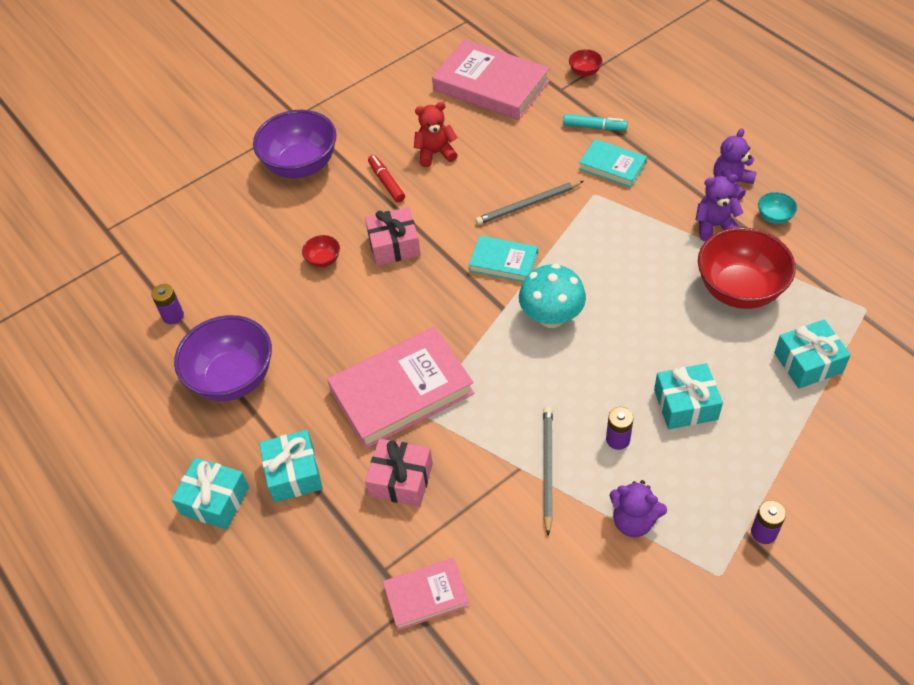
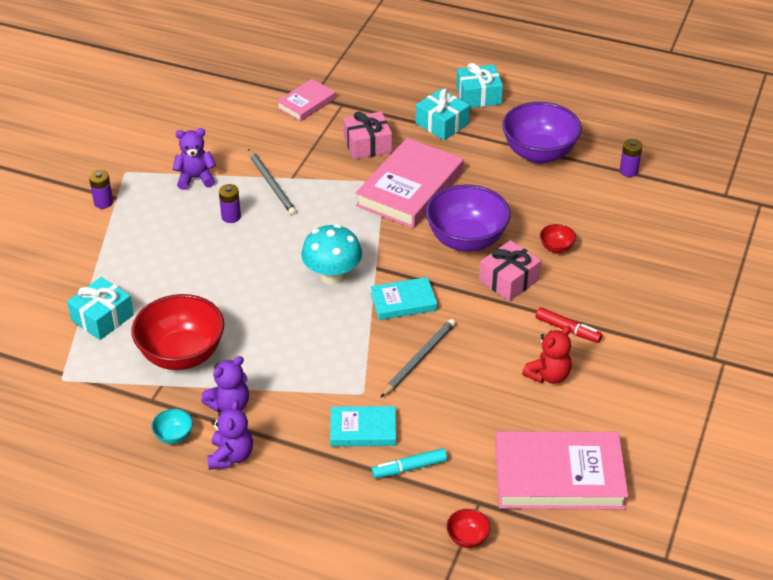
camera: 145 degrees right, 10 degrees down
purple bowl [253,110,337,178] -> purple bowl moved to [426,185,511,252]
turquoise gift [654,363,723,429] -> none

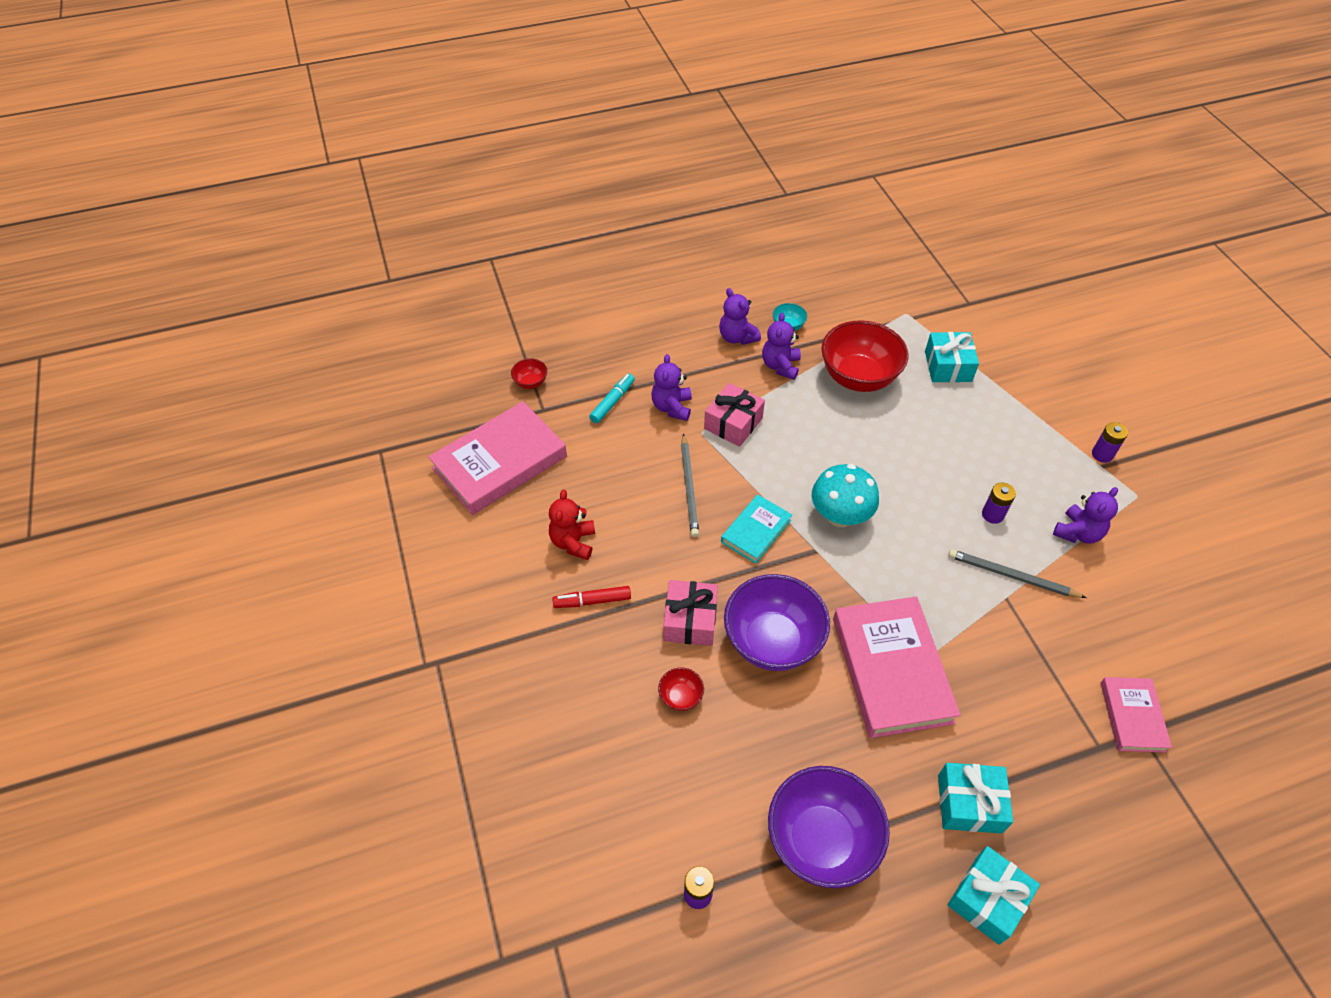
camera: 140 degrees right, 10 degrees up
turquoise book [330,406,396,447] -> purple teddy bear [651,354,692,421]
pink gift [343,111,392,160] -> pink gift moved to [704,383,765,447]

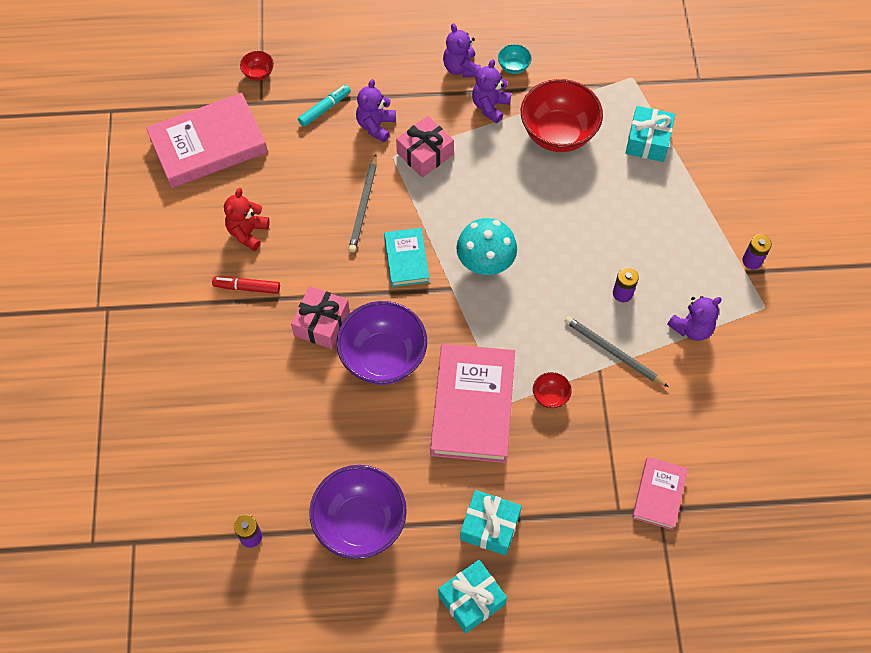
camera: 15 degrees right, 10 degrees up
red bowl [658,667,704,711] -> red bowl moved to [533,372,572,408]
turquoise book [721,494,792,564] -> turquoise book turned 60 degrees counterclockwise [384,228,429,287]

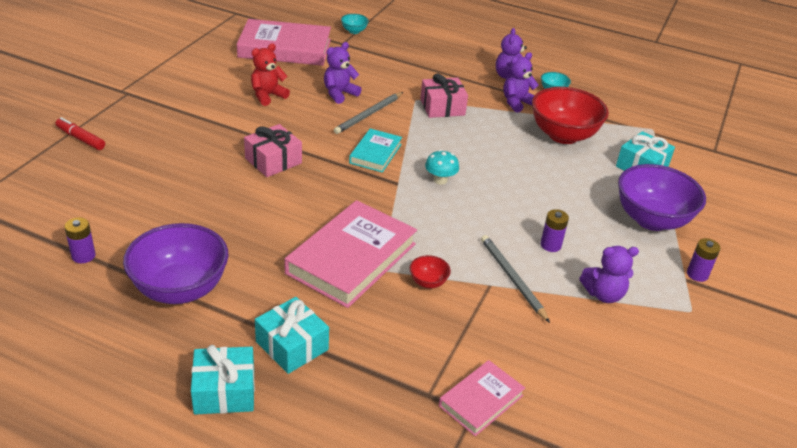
camera: 25 degrees right, 25 degrees down
red marker [212,277,280,294] -> red marker moved to [55,117,105,150]
red bowl [240,51,274,81] -> turquoise bowl [341,14,369,34]
turquoise marker [298,85,351,127] -> none
purple bowl [336,301,427,385] -> purple bowl moved to [618,164,706,231]
purple teddy bear [356,79,396,142] -> purple teddy bear moved to [324,42,362,104]
turquoise mushroom [456,218,517,275] -> turquoise mushroom [425,150,459,185], size x0.59

